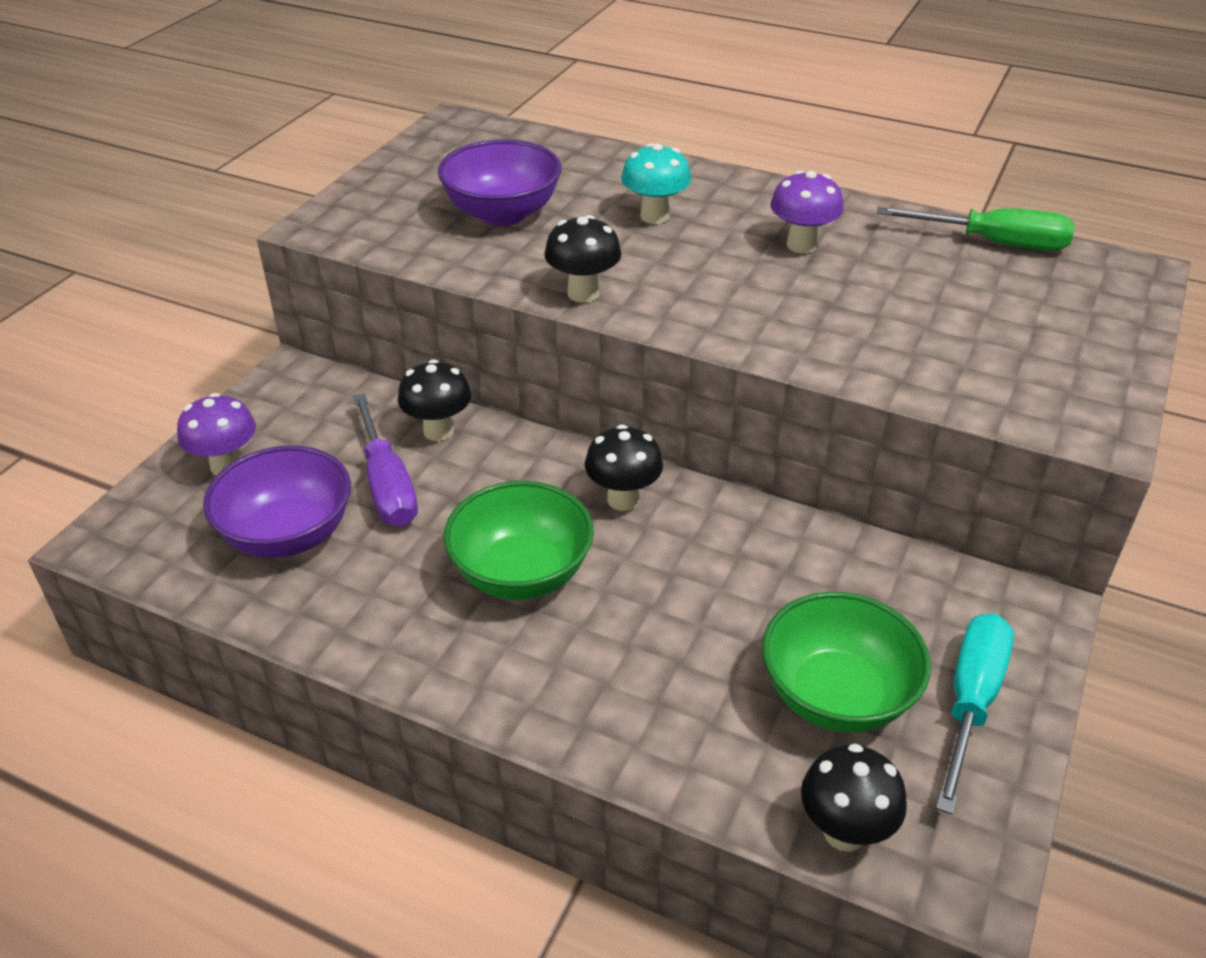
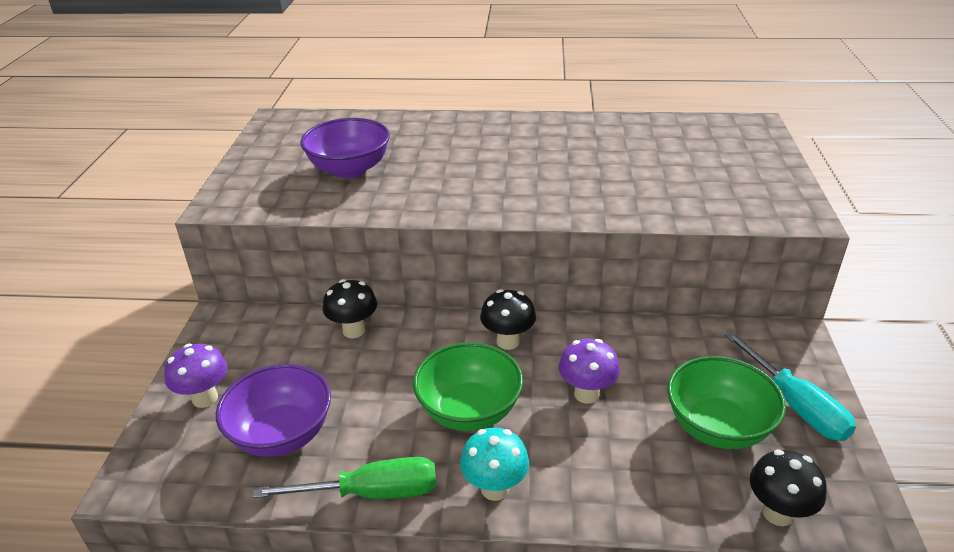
camera: 20 degrees left, 5 degrees down
purple screwdriver [353,393,418,527] -> none
black mushroom [544,215,622,303] -> none
turquoise mushroom [621,143,691,224] -> turquoise mushroom moved to [460,427,529,501]
purple mushroom [770,170,844,254] -> purple mushroom moved to [559,339,620,404]
green screwdriver [877,207,1075,251] -> green screwdriver moved to [252,457,436,499]
turquoise screwdriver [936,613,1014,815] -> turquoise screwdriver turned 150 degrees clockwise [724,331,856,441]

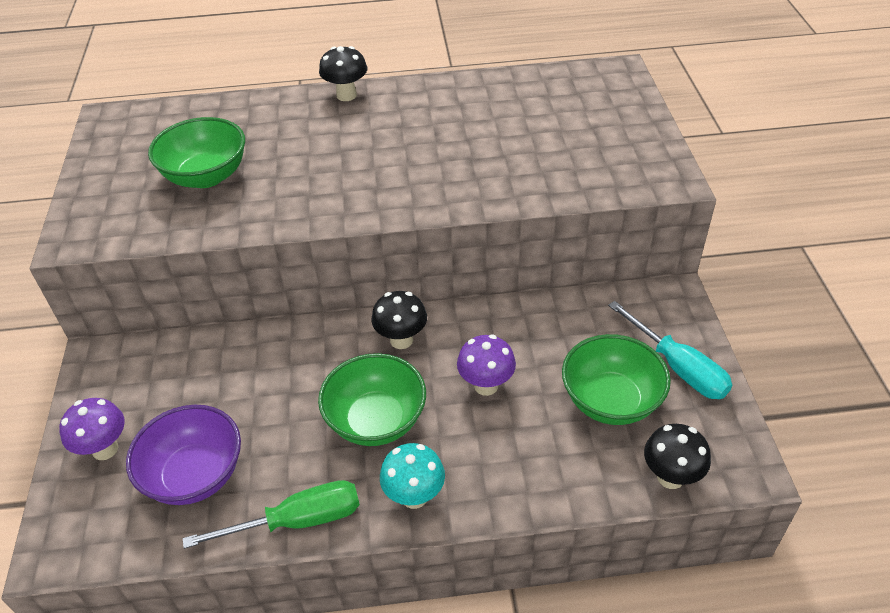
camera: 10 degrees left, 10 degrees up
purple bowl [301,118,390,178] -> green bowl [148,117,245,188]
black mushroom [322,279,377,338] -> black mushroom moved to [319,46,367,101]

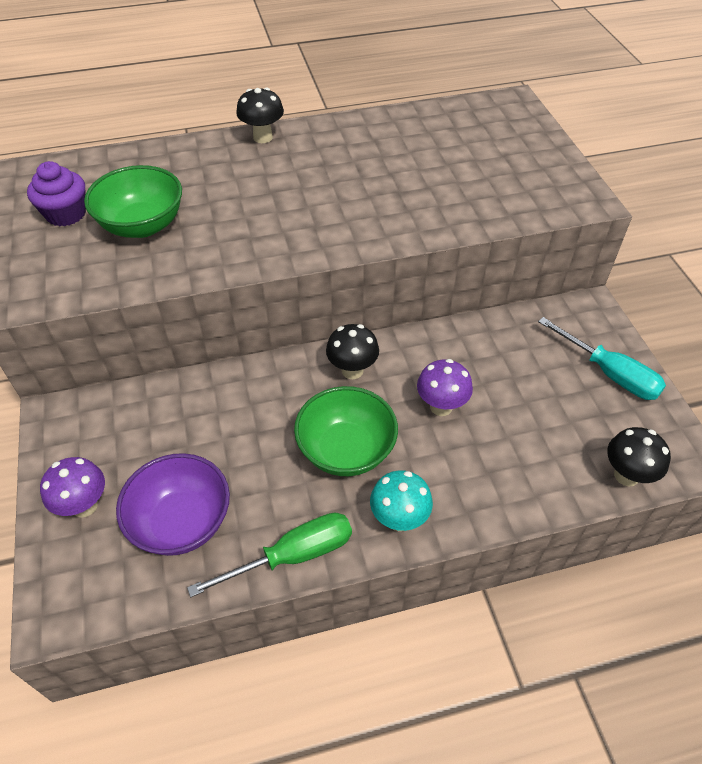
camera: 10 degrees left, 5 degrees up
green bowl [562,334,671,425] -> none
none -> purple cupcake [27,161,86,227]

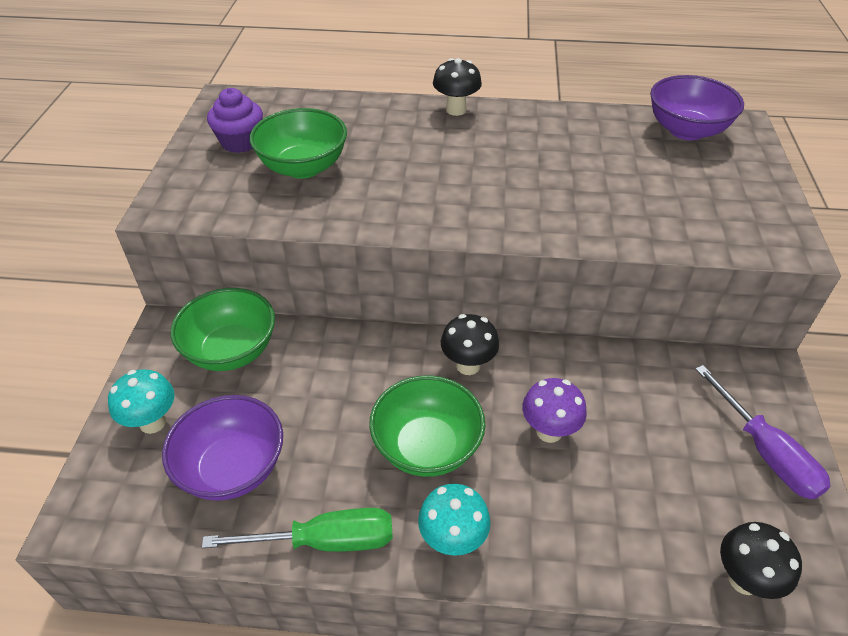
camera: 20 degrees right, 5 degrees down
purple mushroom [40,457,105,518] -> turquoise mushroom [108,369,175,434]
turquoise screwdriver [538,317,666,400] -> purple screwdriver [695,365,831,500]
none -> green bowl [171,288,275,371]
none -> purple bowl [650,75,744,140]

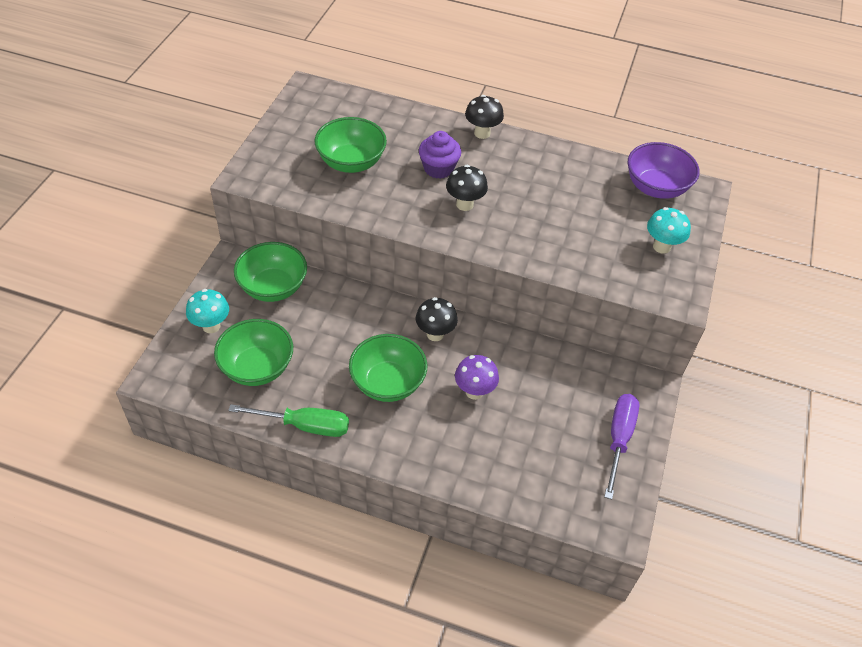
camera: 10 degrees right, 5 degrees up
purple bowl [162,395,283,501] -> green bowl [214,319,293,386]
purple cupcake [207,88,263,153] -> purple cupcake moved to [419,131,461,179]
turquoise mushroom [418,484,491,556] -> turquoise mushroom moved to [647,207,691,254]
purple screwdriver [695,365,831,500] -> purple screwdriver turned 150 degrees counterclockwise [604,394,640,499]
black mushroom [720,522,802,599] -> black mushroom moved to [446,165,488,211]

